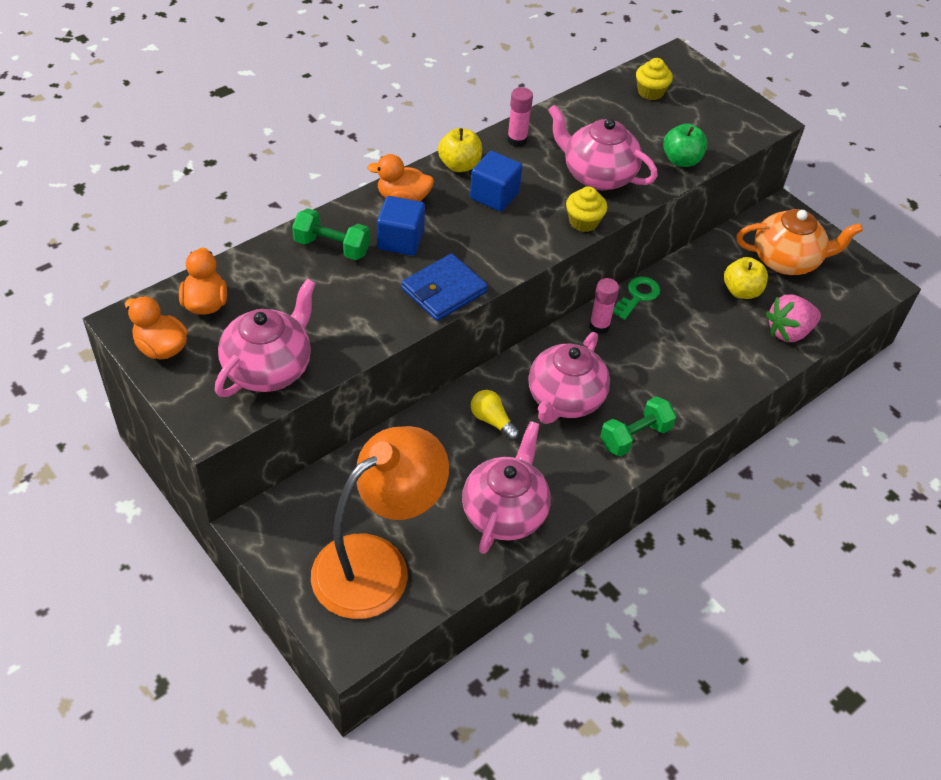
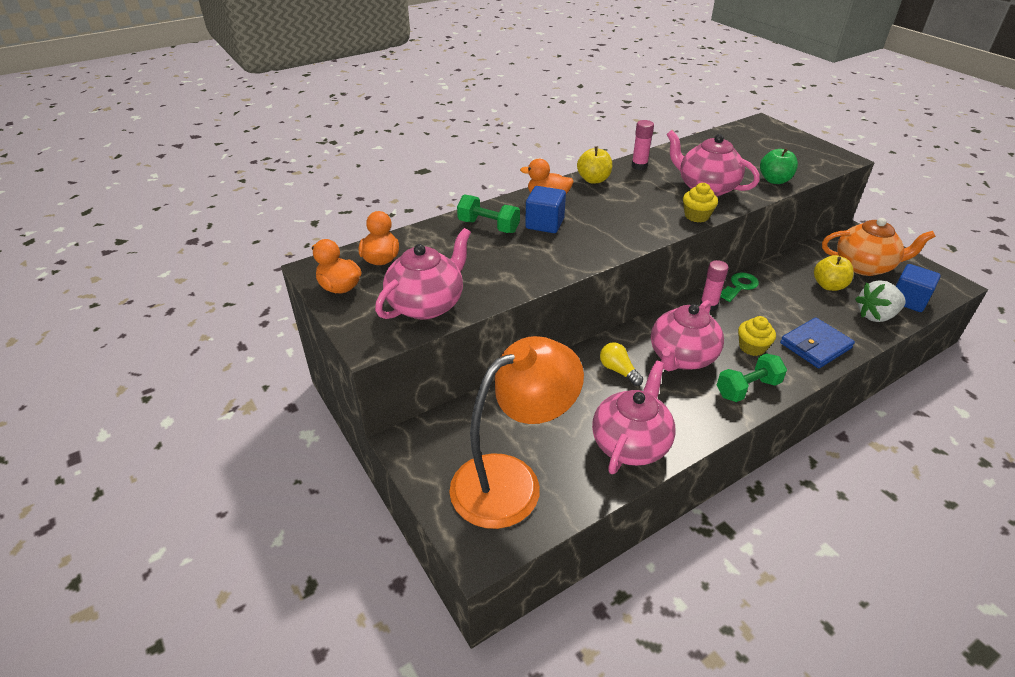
camera: 10 degrees right, 10 degrees down
blue wallet [402,253,488,321] -> blue wallet moved to [780,317,855,368]
blue cube [470,151,523,212] -> blue cube moved to [896,264,941,312]
yellow cupcake [636,58,673,100] -> yellow cupcake moved to [738,316,776,356]
pink strawberry [766,294,821,342] -> white strawberry [855,280,906,322]

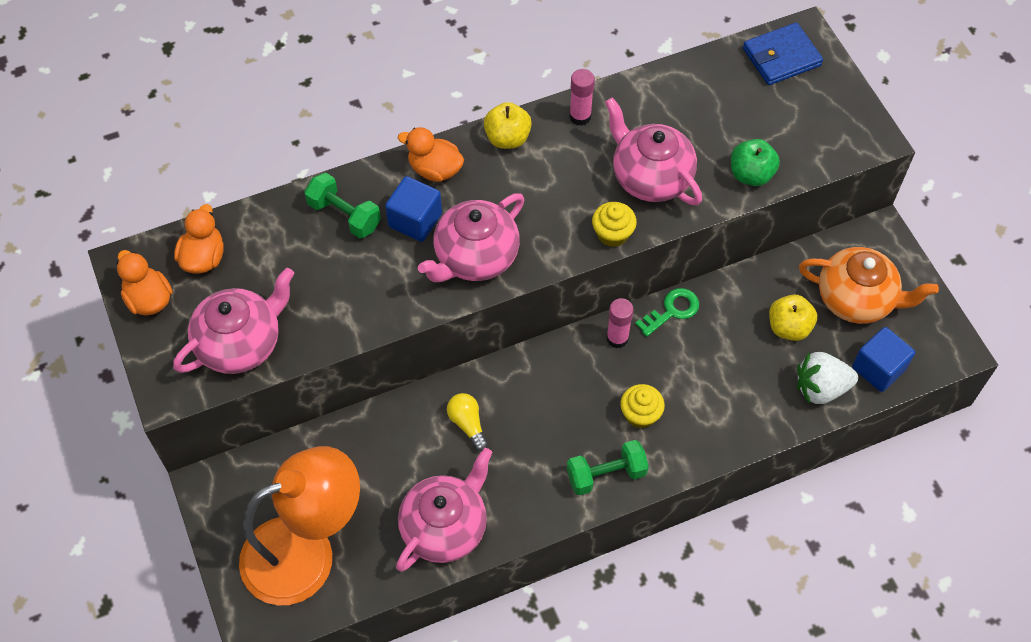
camera: 10 degrees right, 20 degrees up
pink teapot [651,300,724,371] -> pink teapot moved to [418,193,524,282]
blue wallet [780,317,855,368] -> blue wallet moved to [743,22,823,85]

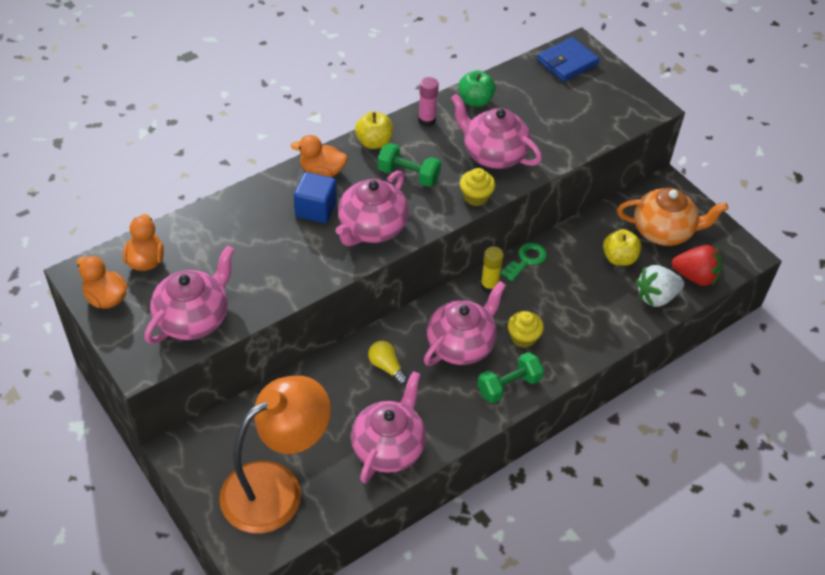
camera: 15 degrees left, 10 degrees down
green dumbbell [304,173,381,238] -> green dumbbell moved to [378,143,441,187]
pink glue stick [606,298,634,348] -> yellow glue stick [481,246,504,293]
green apple [731,139,780,186] -> green apple moved to [459,70,496,107]
blue cube [852,327,915,392] -> red strawberry [672,245,722,286]
none -> pink teapot [424,281,506,365]

